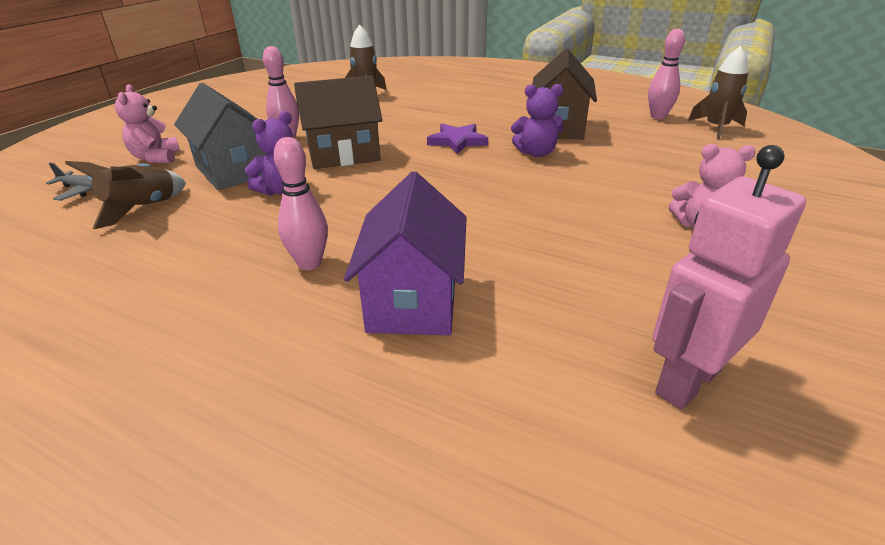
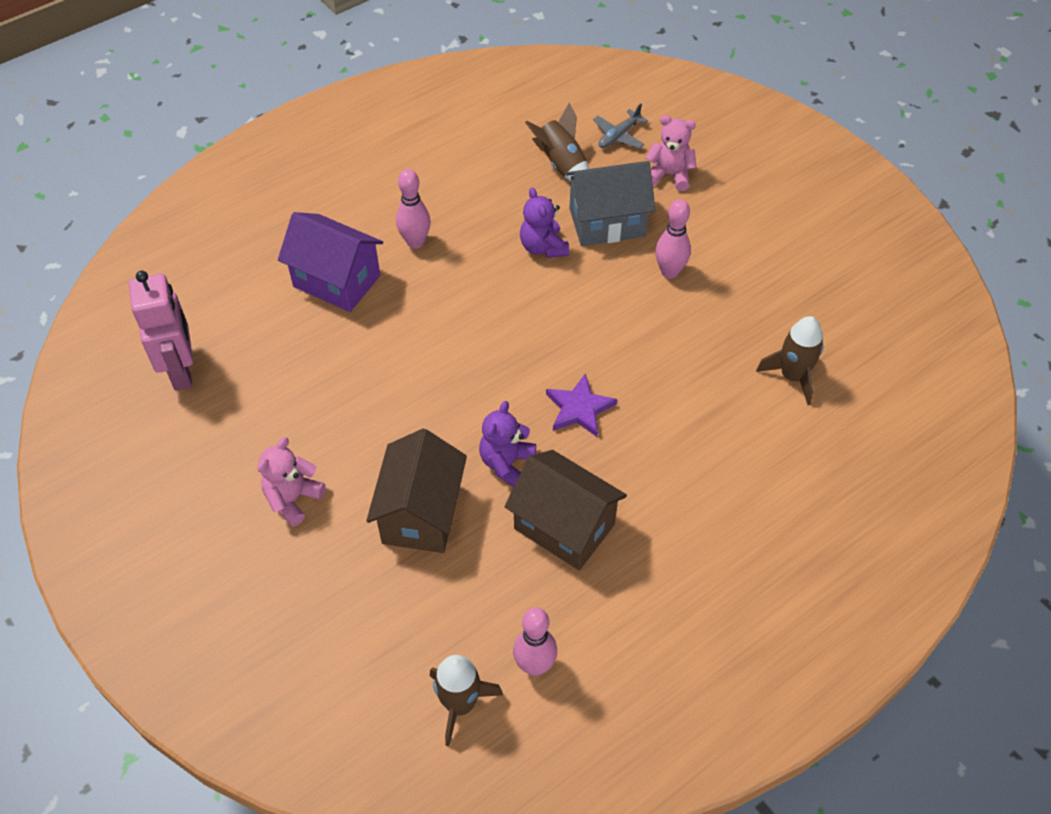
camera: 115 degrees right, 20 degrees up
brown house [294,76,383,169] -> brown house moved to [366,429,467,553]

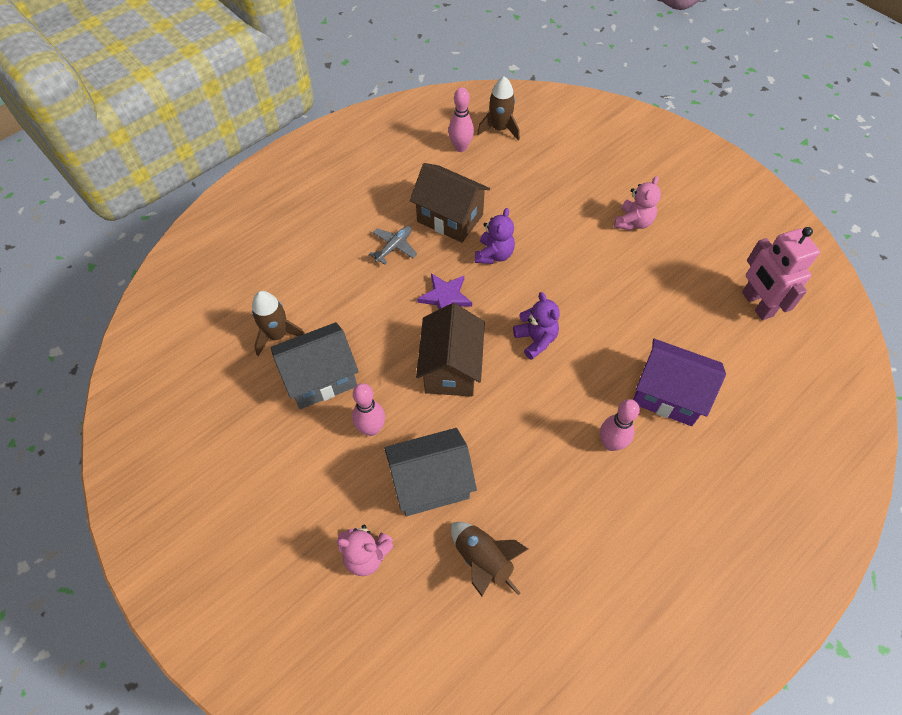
camera: 175 degrees right, 5 degrees up
brown house [366,429,467,553] -> brown house moved to [416,303,485,397]
purple teddy bear [520,187,569,258] -> purple teddy bear moved to [513,292,560,360]
grey plane [593,104,648,149] -> grey plane moved to [369,226,417,265]
none -> grey house [271,322,359,409]

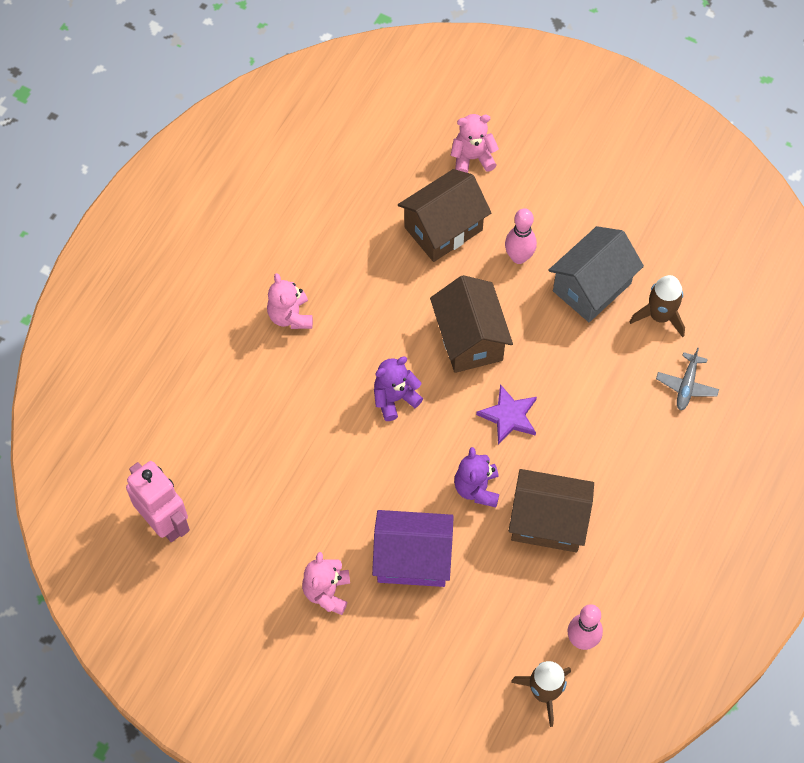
camera: 160 degrees right, 5 degrees up
grey plane [369,226,417,265] -> grey plane moved to [656,348,719,410]
grey house [384,428,477,516] -> brown house [398,169,491,262]
brown rocket [451,522,528,596] -> none
purple teddy bear [513,292,560,360] -> purple teddy bear turned 105 degrees clockwise [374,356,423,421]
pink bowling pin [600,399,640,451] -> pink teddy bear [267,273,313,329]
purple house [633,339,726,426] -> purple house moved to [372,510,454,587]

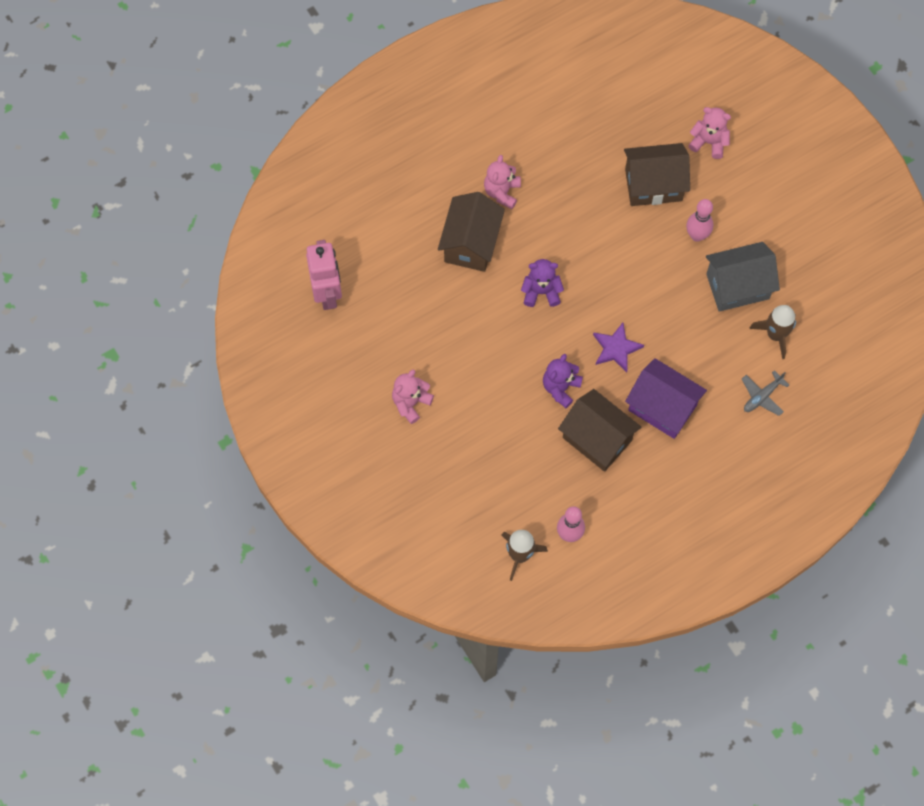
camera: 30 degrees right, 5 degrees up
purple house [372,510,454,587] -> purple house moved to [625,358,707,439]
brown house [430,275,513,373] -> brown house moved to [438,192,505,272]

